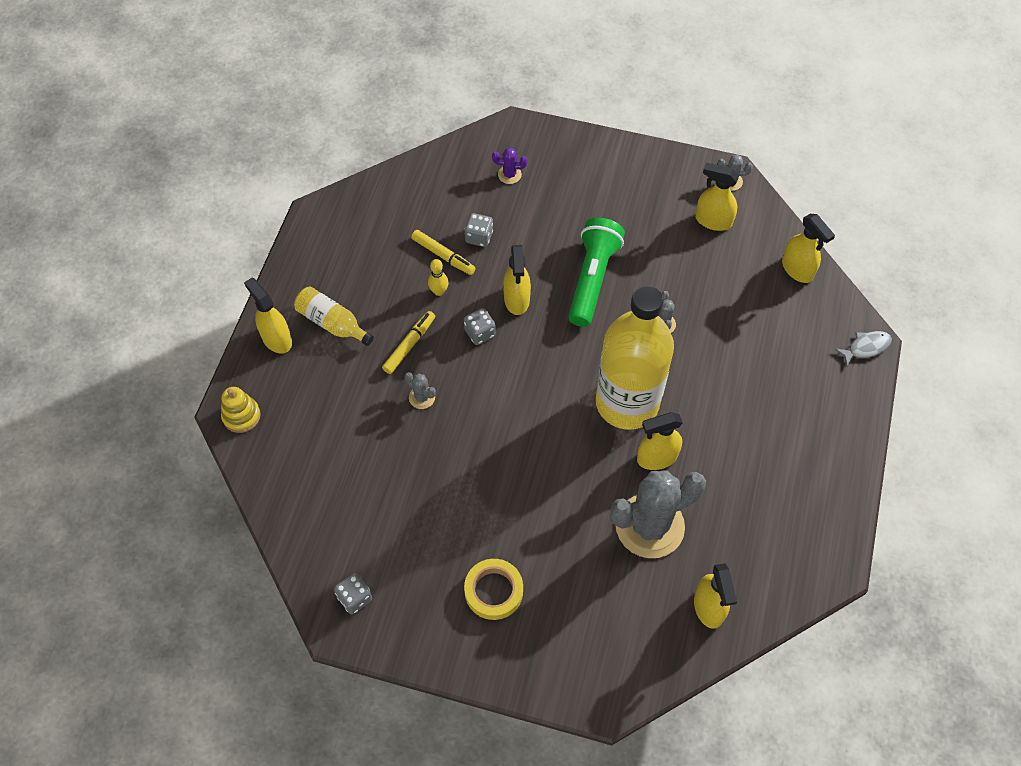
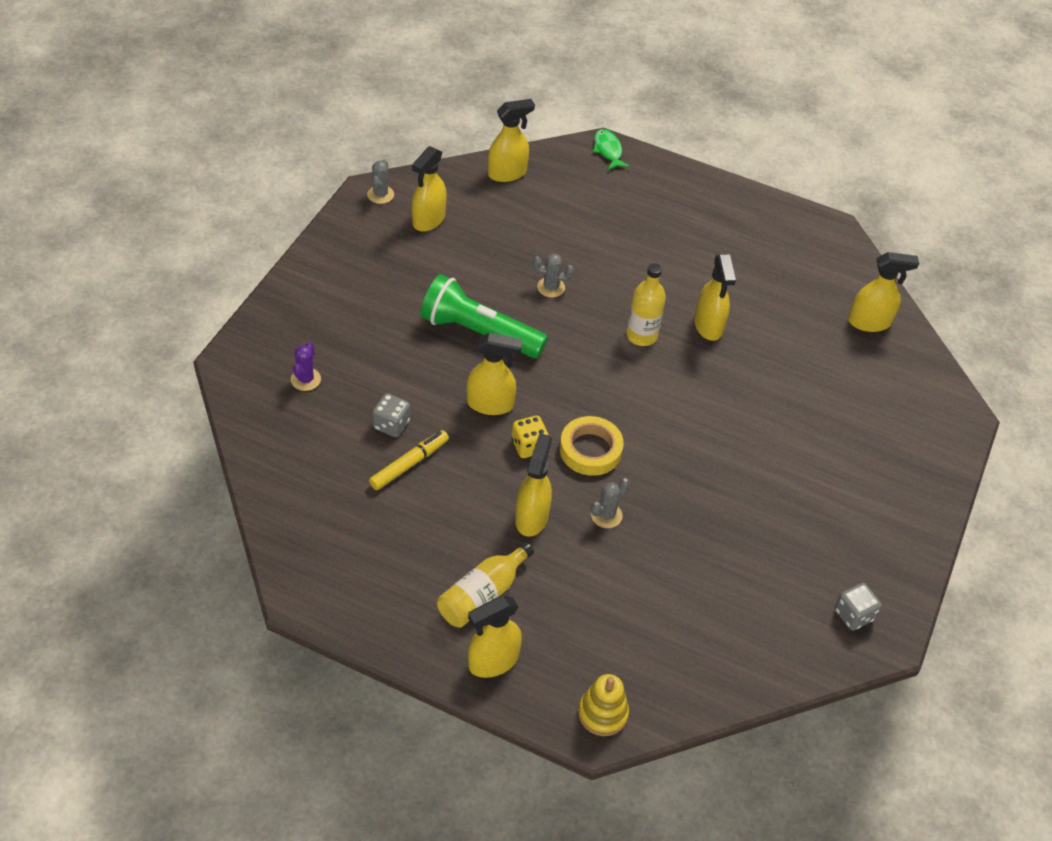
camera: 85 degrees left, 10 degrees down
yellow marker [382,311,435,374] -> yellow spray bottle [515,433,552,537]
yellow bowling pin [428,259,448,296] -> none
grey dice [464,308,496,345] -> yellow dice [512,416,549,458]
yellow tape [464,559,523,620] -> yellow tape moved to [560,416,624,476]
yellow bottle [596,286,674,430] -> yellow bottle [626,263,666,346], size x0.46
grey cactus [610,470,706,558] -> none
grey fish [835,331,892,366] -> green fish [593,129,629,170]

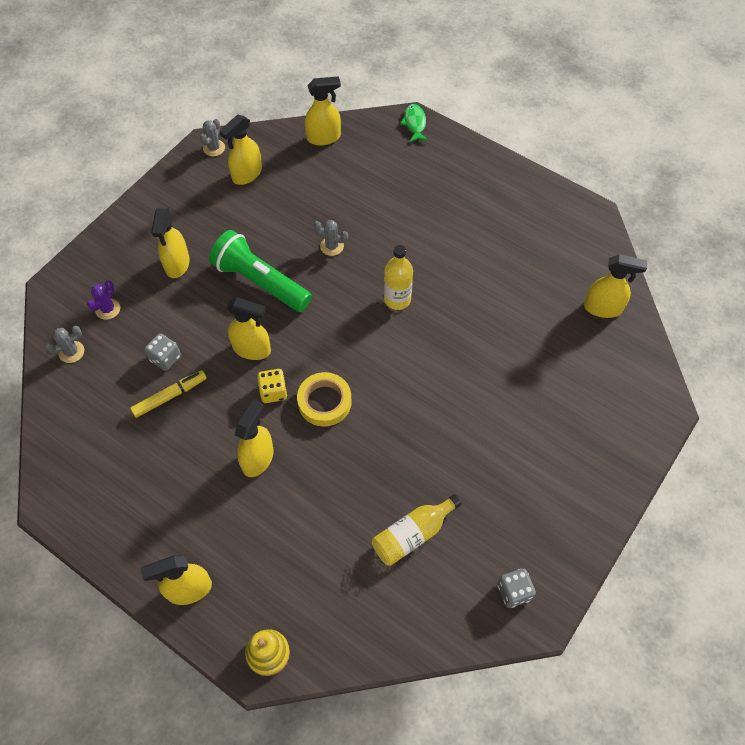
camera: 15 degrees right, 10 degrees up
yellow bottle [437,542,534,627] -> yellow bottle moved to [372,494,462,566]
grey cactus [591,478,630,528] -> grey cactus moved to [44,326,84,363]
yellow spray bottle [694,254,736,341] -> yellow spray bottle moved to [151,207,190,278]

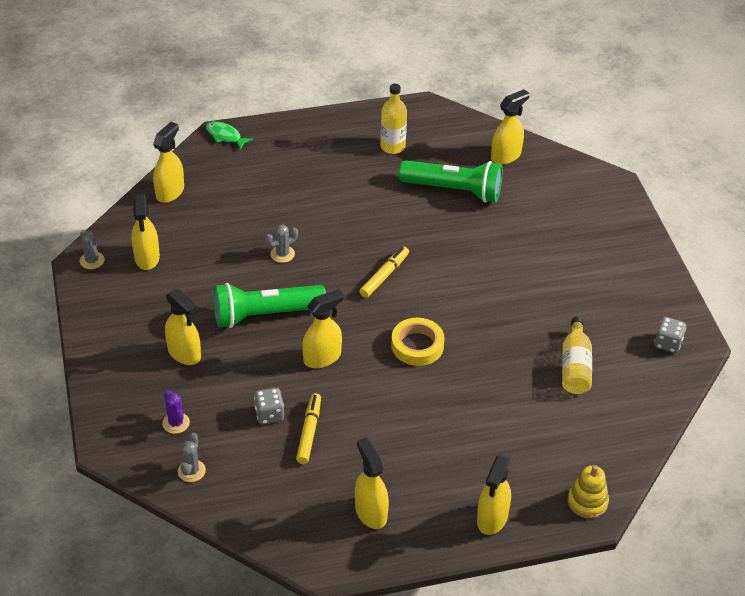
camera: 50 degrees left, 15 degrees down
yellow spray bottle [235,399,274,477] -> yellow spray bottle moved to [355,438,389,529]
yellow dice [257,369,287,403] -> none
yellow bottle [384,245,413,310] -> yellow bottle moved to [380,84,407,154]
none -> yellow marker [360,247,409,298]
none -> green flashlight [399,160,503,203]

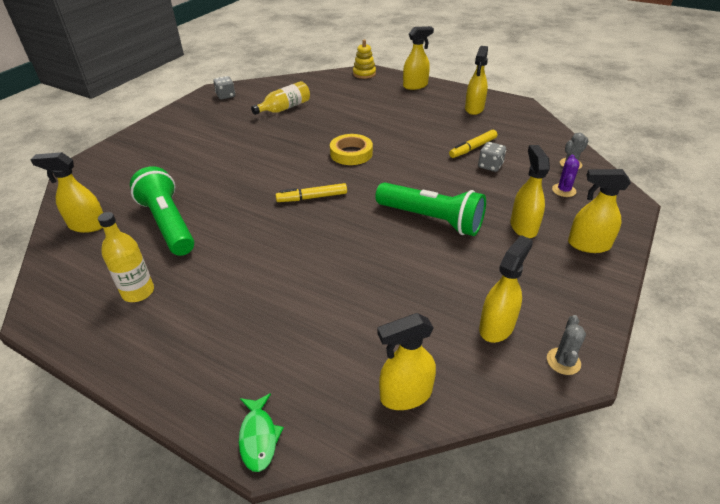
camera: 135 degrees left, 5 degrees down
grey cactus [265,224,298,263] -> none
yellow spray bottle [302,289,344,368] -> yellow spray bottle moved to [568,169,631,253]

